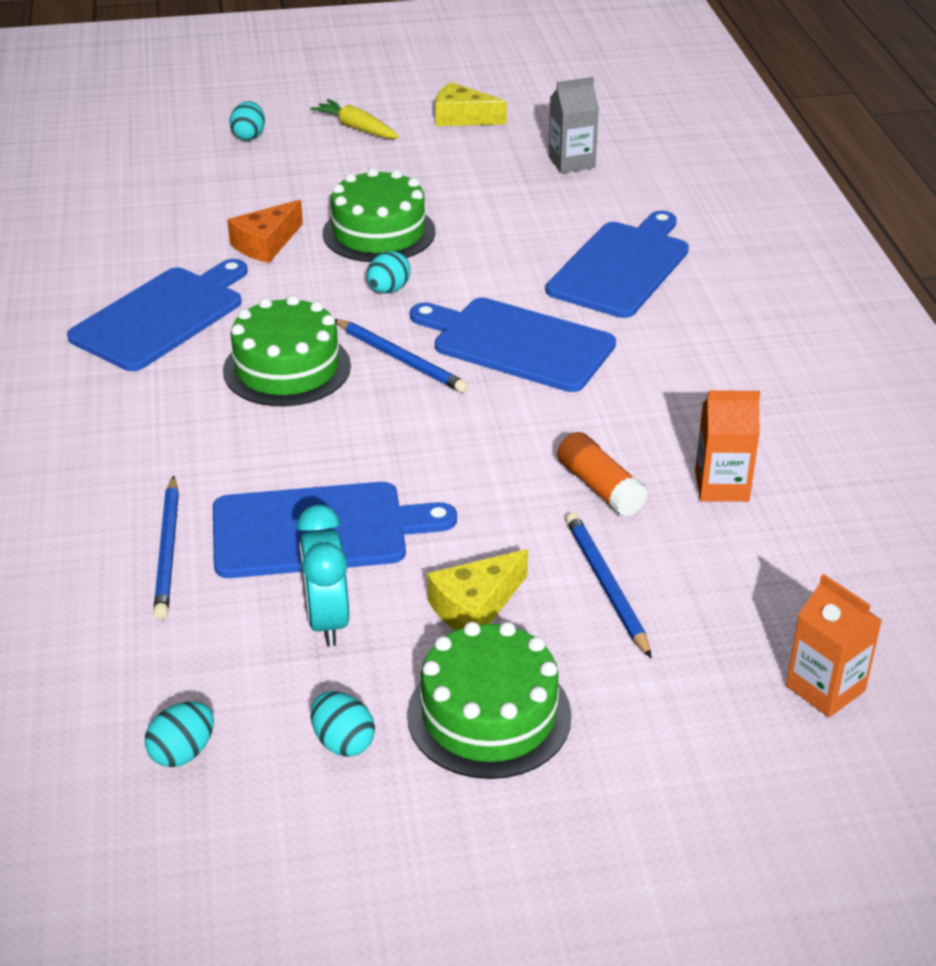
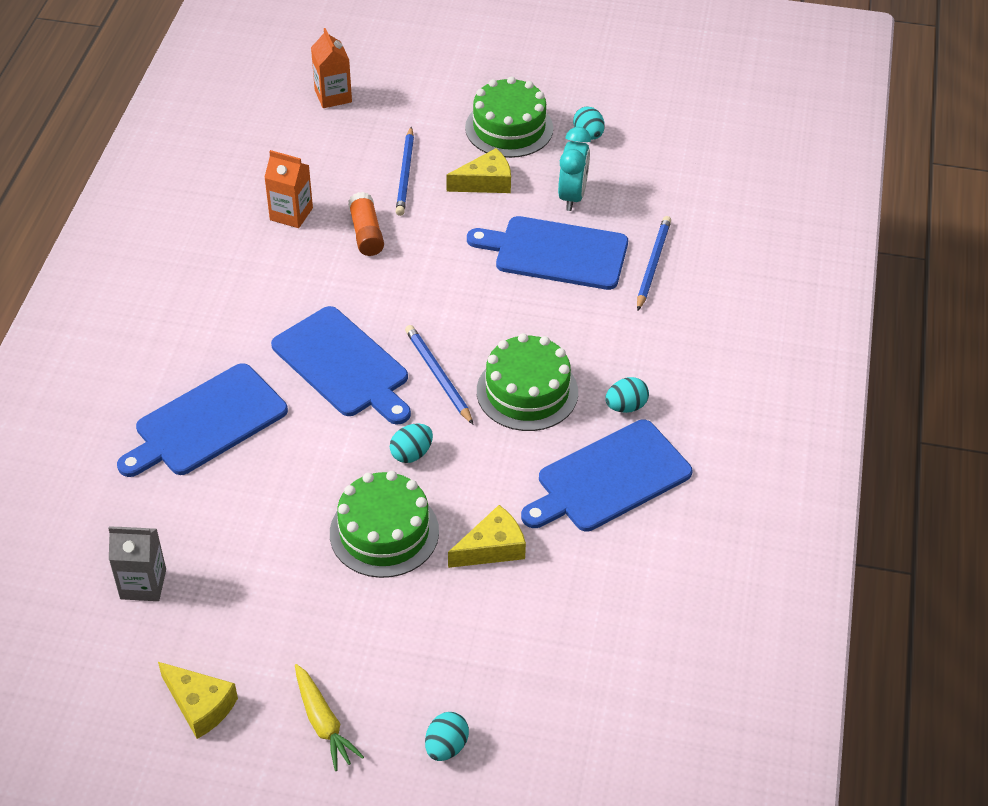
camera: 160 degrees left, 10 degrees up
turquoise egg [145,701,214,767] -> turquoise egg moved to [605,377,649,413]
orange cheese [227,200,303,263] -> yellow cheese [448,505,526,568]

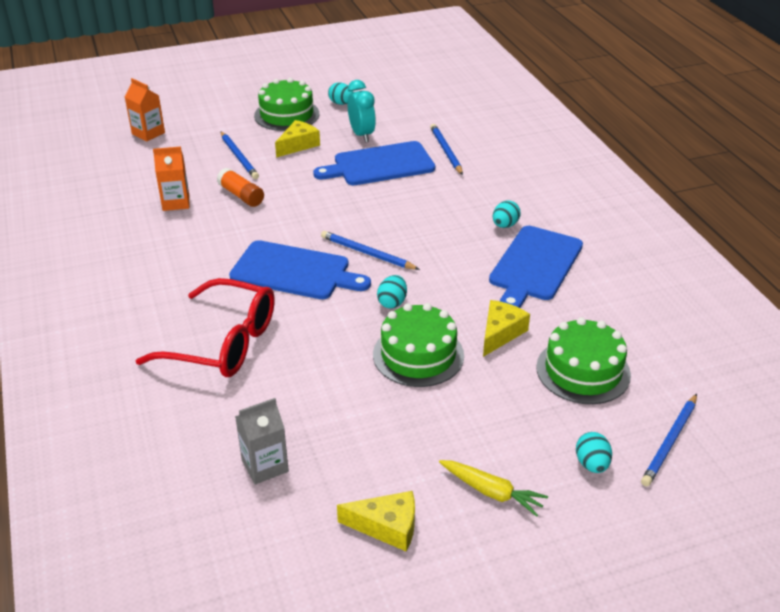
camera: 30 degrees left, 10 degrees down
blue cutting board [117,363,288,477] -> red glasses [136,278,275,377]
green cake [477,333,578,431] -> green cake moved to [536,317,631,404]
none -> blue pencil [641,394,697,487]

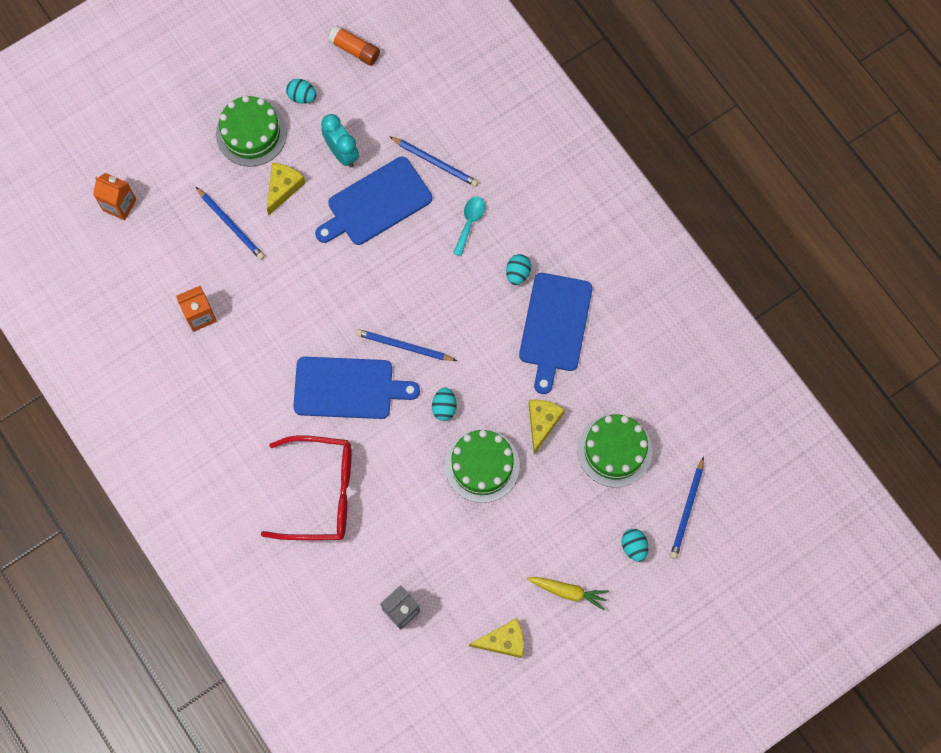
camera: 15 degrees left, 35 degrees up
orange glue stick [217,168,264,207] -> orange glue stick moved to [328,25,380,66]
blue pencil [430,124,463,175] -> blue pencil turned 150 degrees clockwise [389,136,478,187]
none -> turquoise spoon [453,197,485,256]

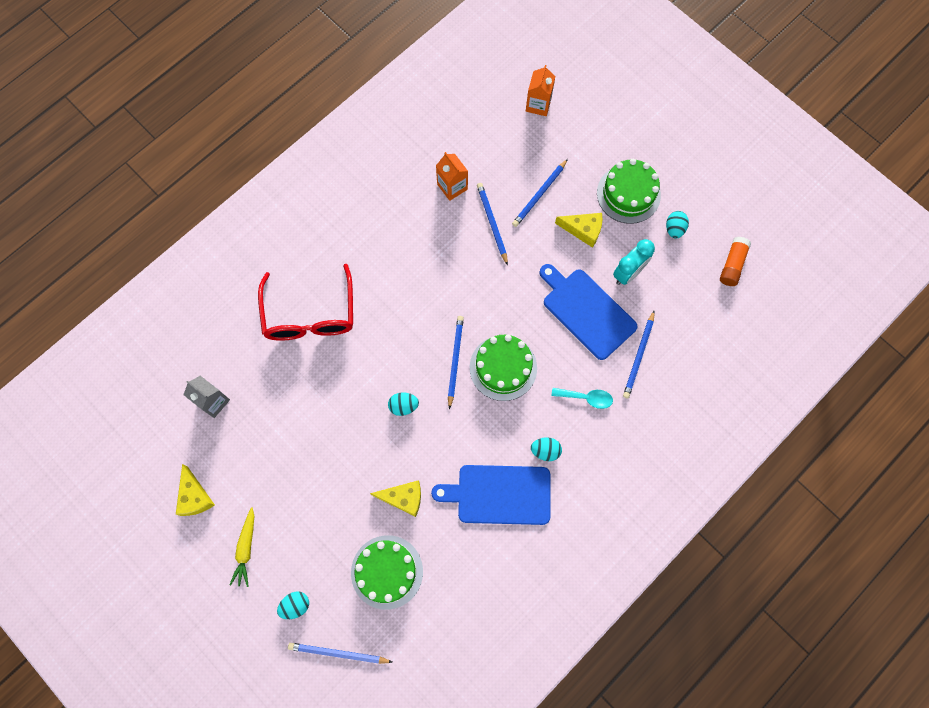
camera: 80 degrees right, 0 degrees up
blue cutting board [293,357,420,419] -> none
green cake [445,429,520,503] -> green cake moved to [470,335,537,401]
none -> blue pencil [477,183,508,266]

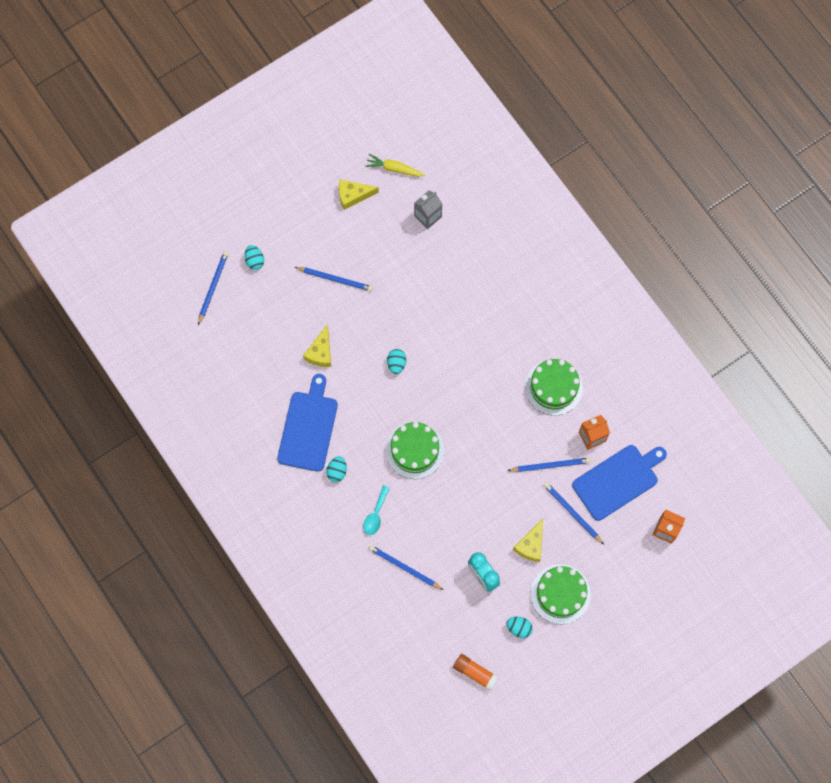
camera: 100 degrees right, 0 degrees up
yellow carrot [230,507,254,587] -> yellow carrot moved to [365,154,425,177]
red glasses [258,264,353,341] -> none
green cake [351,535,423,610] -> green cake moved to [525,359,583,416]
blue pencil [448,316,464,409] -> blue pencil moved to [295,267,373,291]
blue cutting board [539,264,638,360] -> blue cutting board moved to [572,445,667,521]

